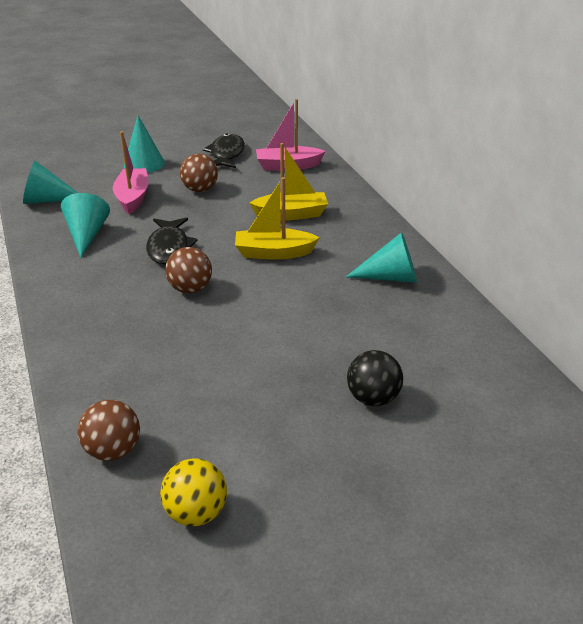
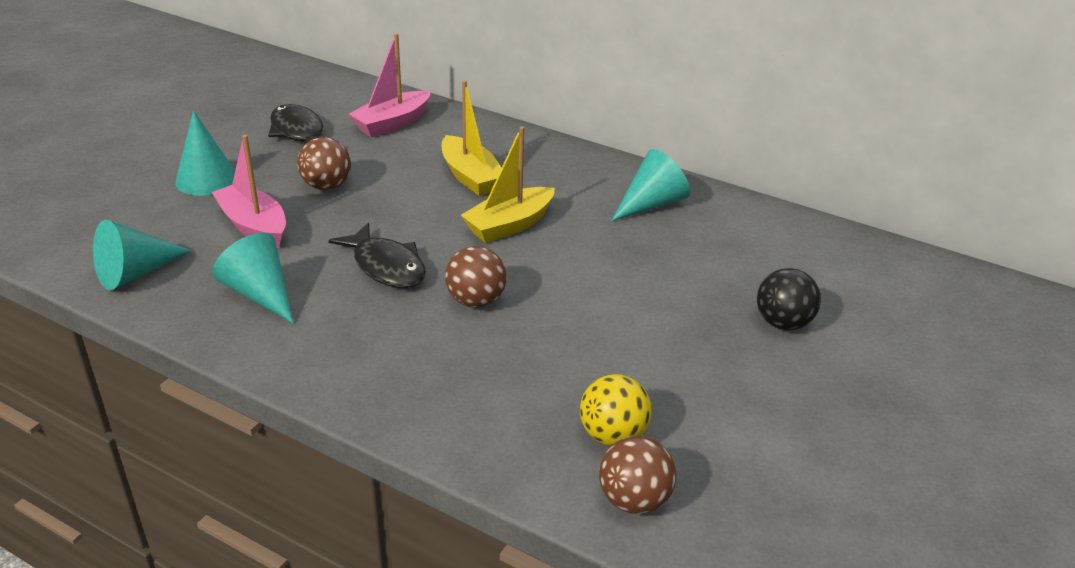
camera: 40 degrees left, 0 degrees up
yellow ball [160,458,227,526] -> yellow ball moved to [580,374,652,446]
yellow boat [250,143,328,220] -> yellow boat turned 105 degrees clockwise [441,80,501,196]

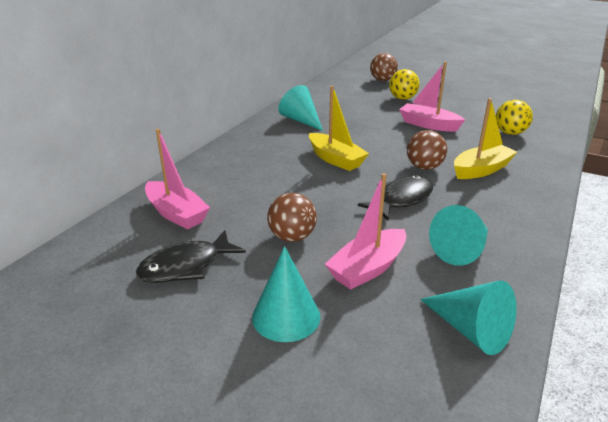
camera: 90 degrees left, 5 degrees down
yellow boat [441,80,501,196] -> yellow boat moved to [454,98,517,179]
brown ball [599,436,676,514] -> brown ball moved to [370,53,398,81]
black ball [757,268,821,330] -> yellow ball [389,69,419,100]
none -> pink boat [399,62,465,132]

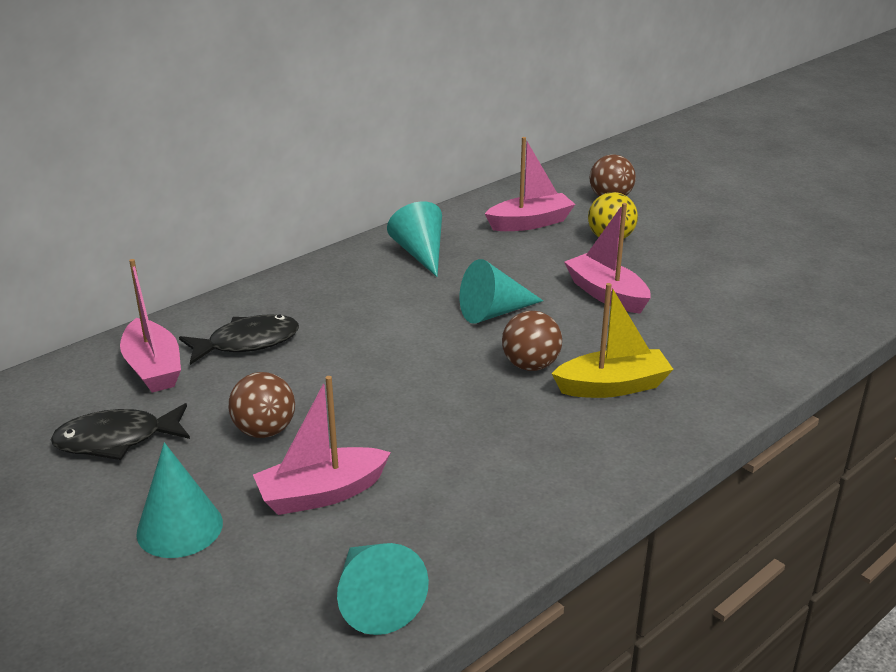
camera: 20 degrees right, 0 degrees up
yellow boat [309,86,369,171] -> none
black fish [358,175,433,221] -> black fish moved to [179,314,299,365]
turquoise cone [429,205,488,266] -> turquoise cone moved to [460,259,543,324]
yellow ball [496,100,533,135] -> none
none -> pink boat [485,137,575,231]

